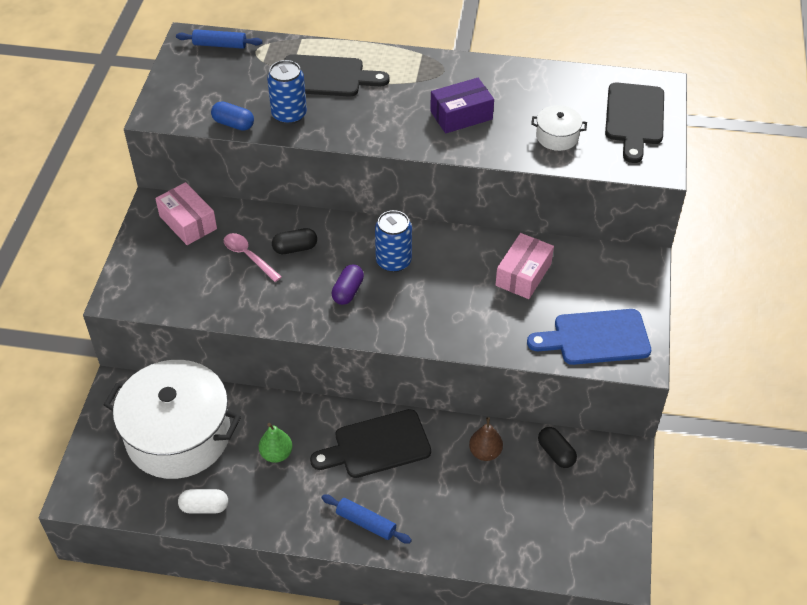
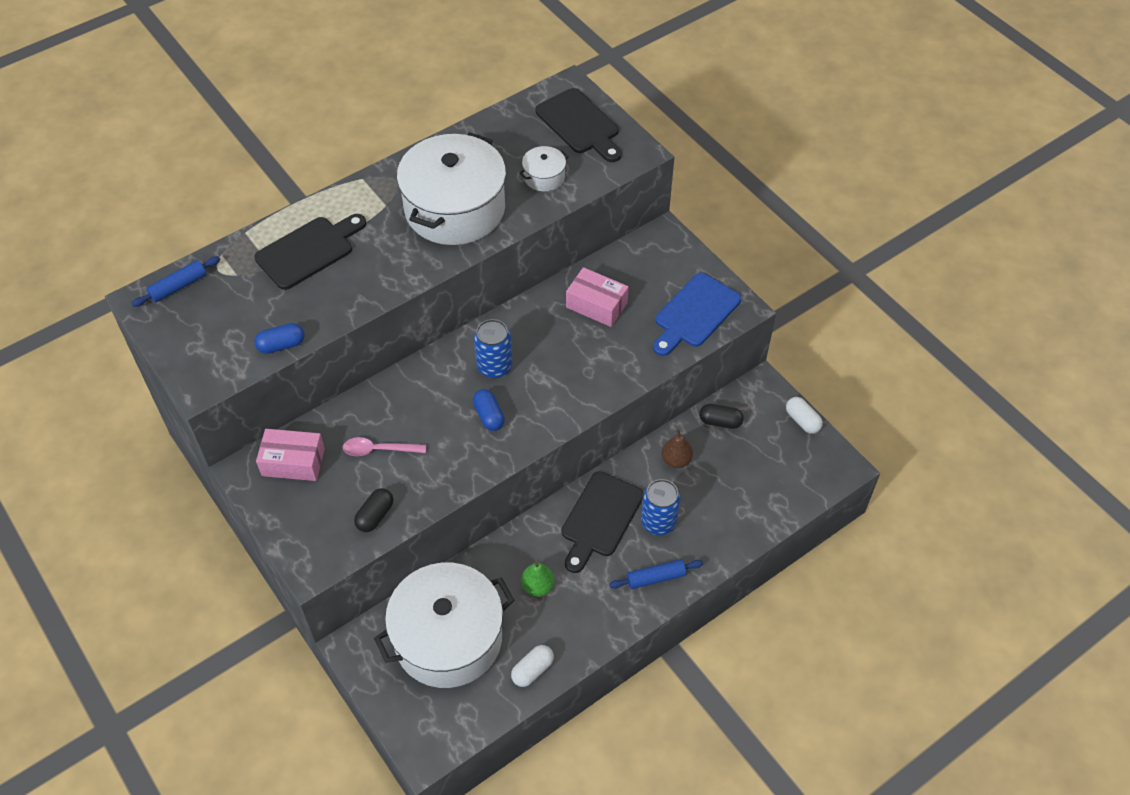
camera: 45 degrees left, 5 degrees up
blue can [267,60,307,125] -> blue can moved to [641,479,681,535]
black capsule [272,228,317,254] -> black capsule moved to [354,488,393,532]
purple capsule [332,265,364,305] -> blue capsule [473,389,505,431]
purple box [430,78,494,133] -> white pot [397,132,506,245]
pink box [495,233,554,299] -> pink box turned 45 degrees counterclockwise [566,267,629,327]
none -> white capsule [786,397,823,434]

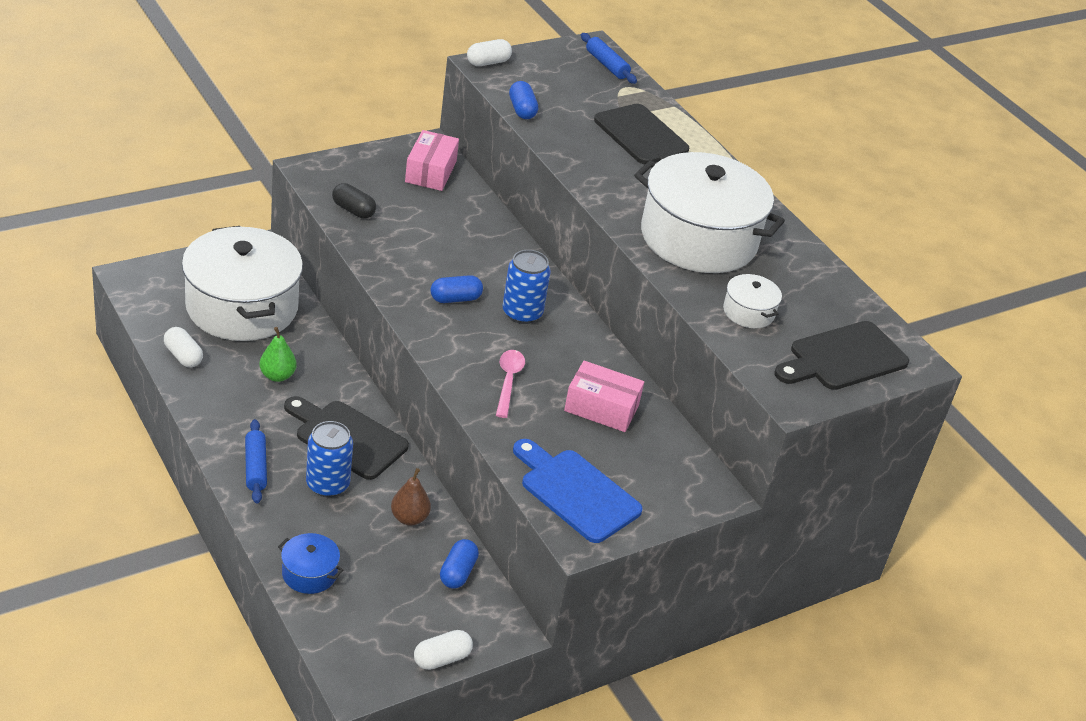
camera: 90 degrees right, 15 degrees down
pink spoon [343,437,426,456] -> pink spoon moved to [496,350,525,418]
pink box [566,267,629,327] -> pink box turned 75 degrees clockwise [564,361,644,432]
black capsule [699,404,744,429] -> blue capsule [440,539,479,588]
none -> blue pot [278,533,343,594]
none -> white capsule [467,39,512,66]

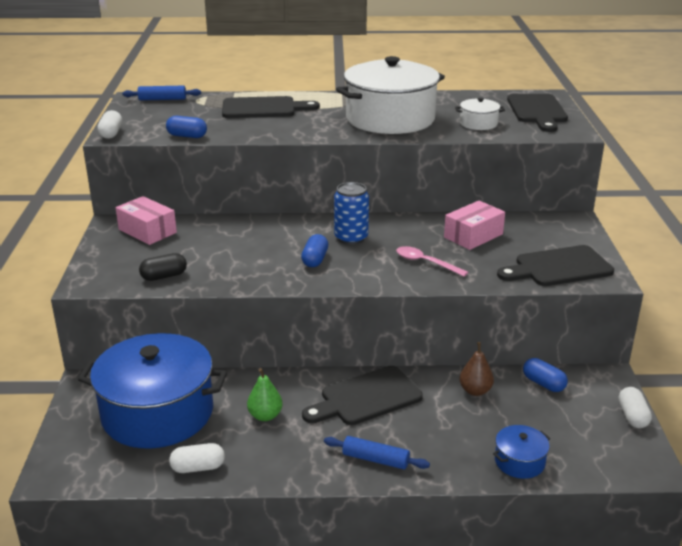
camera: 55 degrees left, 10 degrees down
white pot [182,226,303,341] -> blue pot [78,333,227,448]
blue can [306,421,353,497] -> none
blue cutting board [513,439,643,543] -> black cutting board [497,245,614,286]

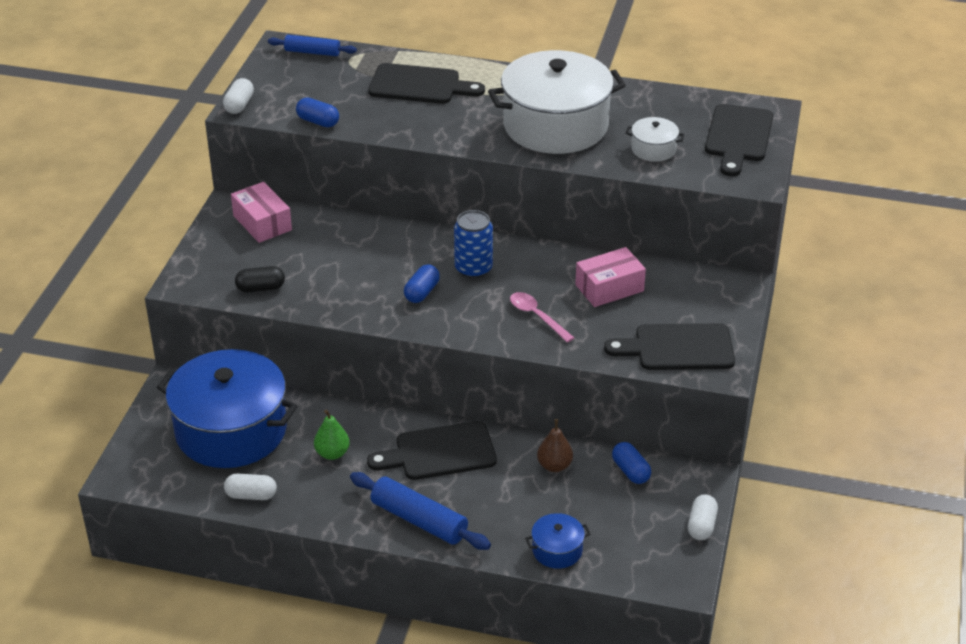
camera: 15 degrees right, 10 degrees up
blue rolling pin [324,436,430,470] -> blue rolling pin [350,472,491,550], size x1.56

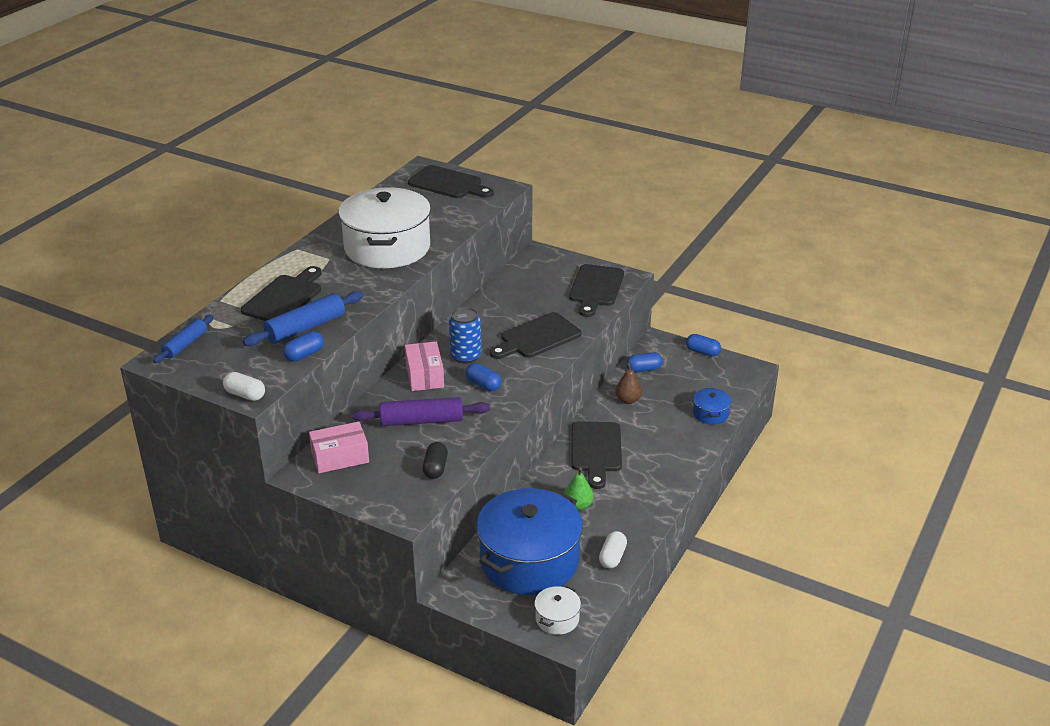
camera: 75 degrees left, 5 degrees down
blue rolling pin [350,472,491,550] -> blue rolling pin moved to [243,291,363,346]
pink spoon [510,292,574,343] -> black cutting board [490,312,581,359]
pink box [575,247,646,307] -> pink box moved to [405,341,444,391]
white pot [626,117,685,162] -> white pot moved to [535,586,581,635]
white capsule [688,494,718,540] -> blue capsule [686,334,721,357]
none -> purple rolling pin [352,397,490,426]

